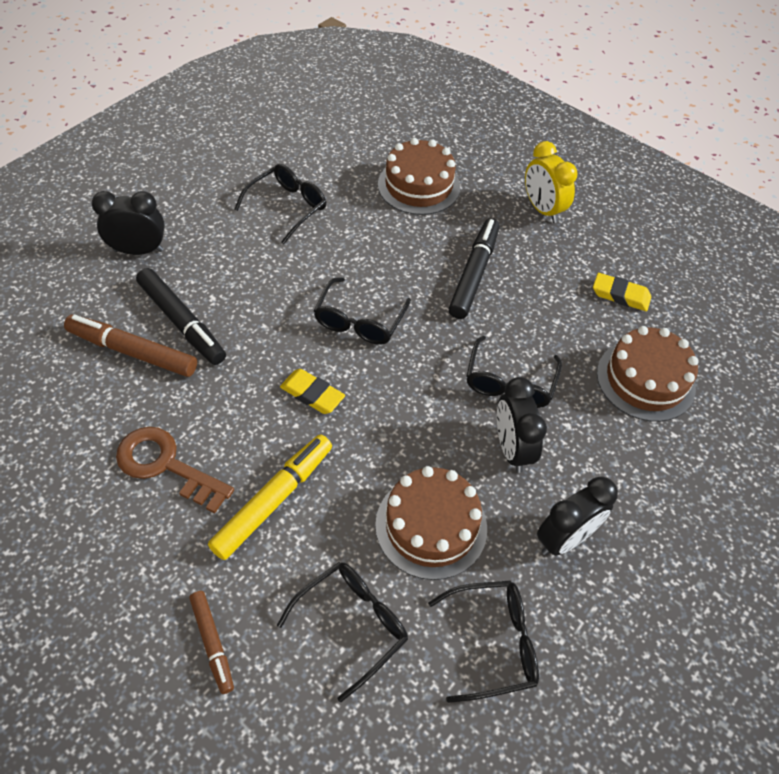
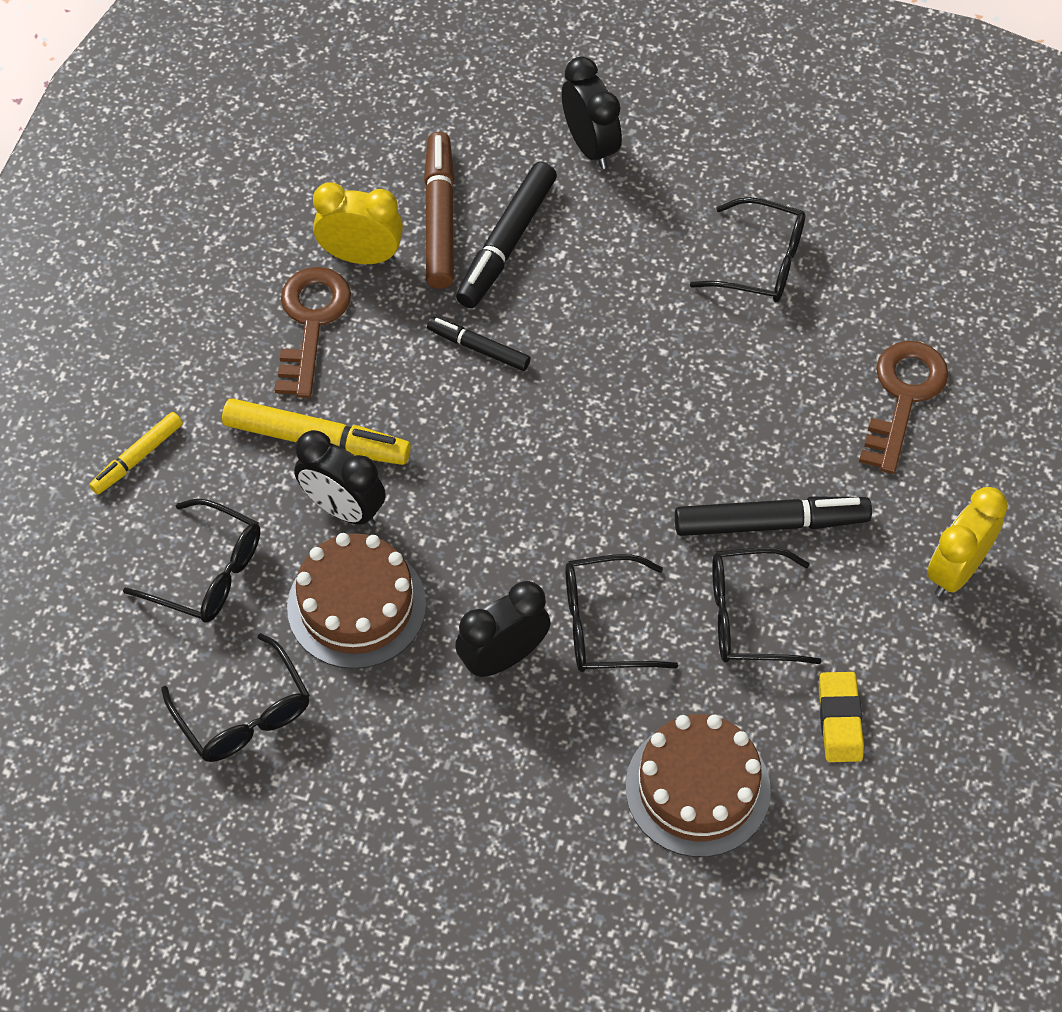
camera: 70 degrees right, 5 degrees up
brown marker [189,591,234,694] -> yellow marker [89,412,183,494]
yellow eraser [280,369,345,414] -> none
black glasses [314,277,411,345] -> black glasses moved to [712,547,822,664]
brown cake [378,138,460,215] -> brown key [859,341,949,474]
black clock [537,477,618,556] -> black clock moved to [294,430,386,527]
none -> yellow clock [313,182,403,264]
none -> black marker [427,317,531,371]

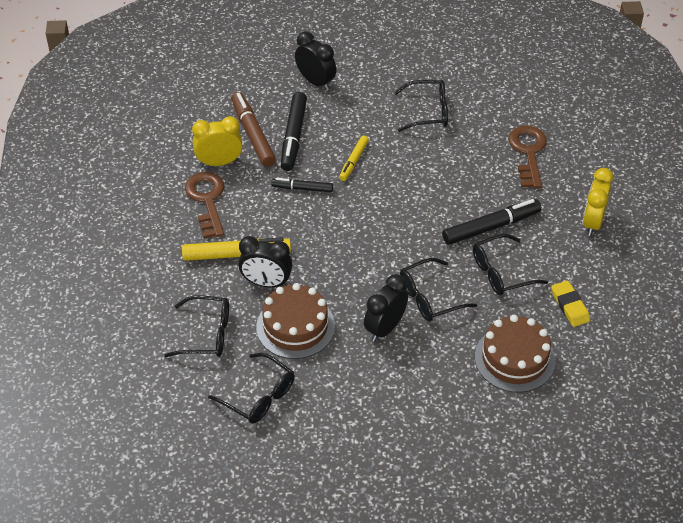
camera: 20 degrees left, 10 degrees down
yellow marker [89,412,183,494] -> yellow marker moved to [339,135,369,181]

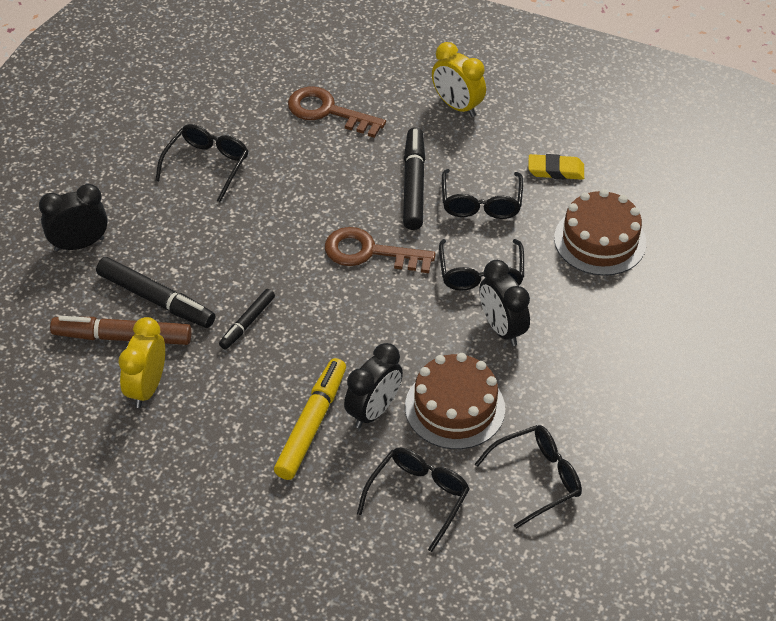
camera: 65 degrees left, 0 degrees up
brown key [185,172,224,238] -> brown key moved to [325,227,436,273]
yellow marker [339,135,369,181] -> none

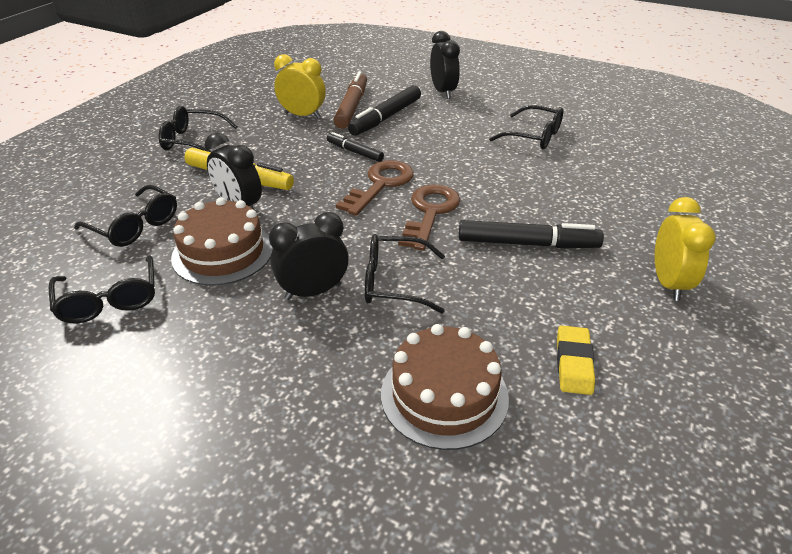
camera: 95 degrees right, 10 degrees down
brown key [288,86,386,138] -> brown key moved to [336,160,414,216]
yellow clock [432,42,486,117] -> yellow clock turned 135 degrees clockwise [655,197,716,301]
black glasses [442,169,523,219] -> black glasses moved to [159,106,238,152]

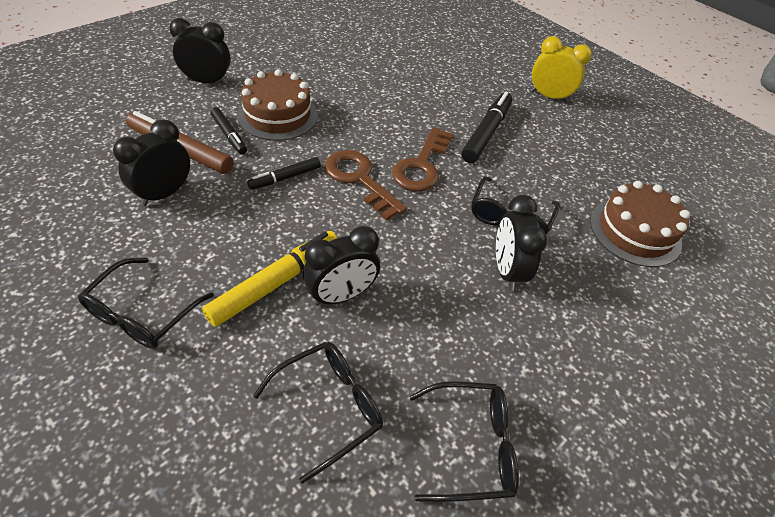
camera: 75 degrees left, 10 degrees up
brown cake [171,197,273,286] -> brown cake moved to [237,69,318,141]
yellow clock [274,54,326,118] -> black clock [113,119,190,206]
black marker [348,85,421,136] -> black marker [210,107,247,154], size x0.59
brown key [398,185,460,251] -> brown key turned 105 degrees counterclockwise [392,127,453,191]
black glasses [489,105,563,149] -> none
yellow eraser [557,326,595,395] -> none

